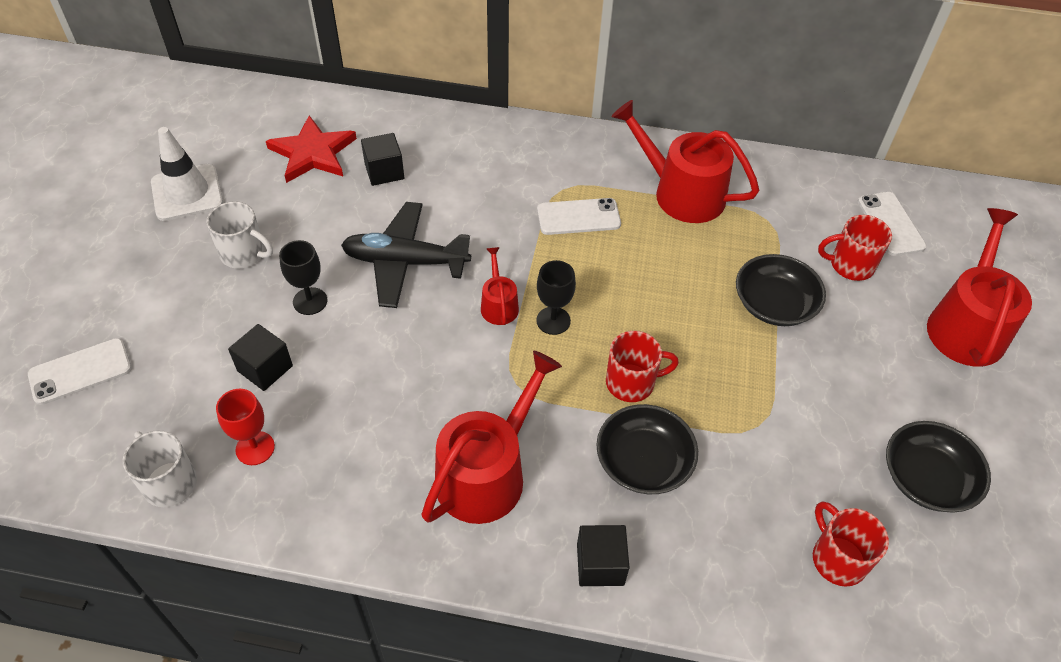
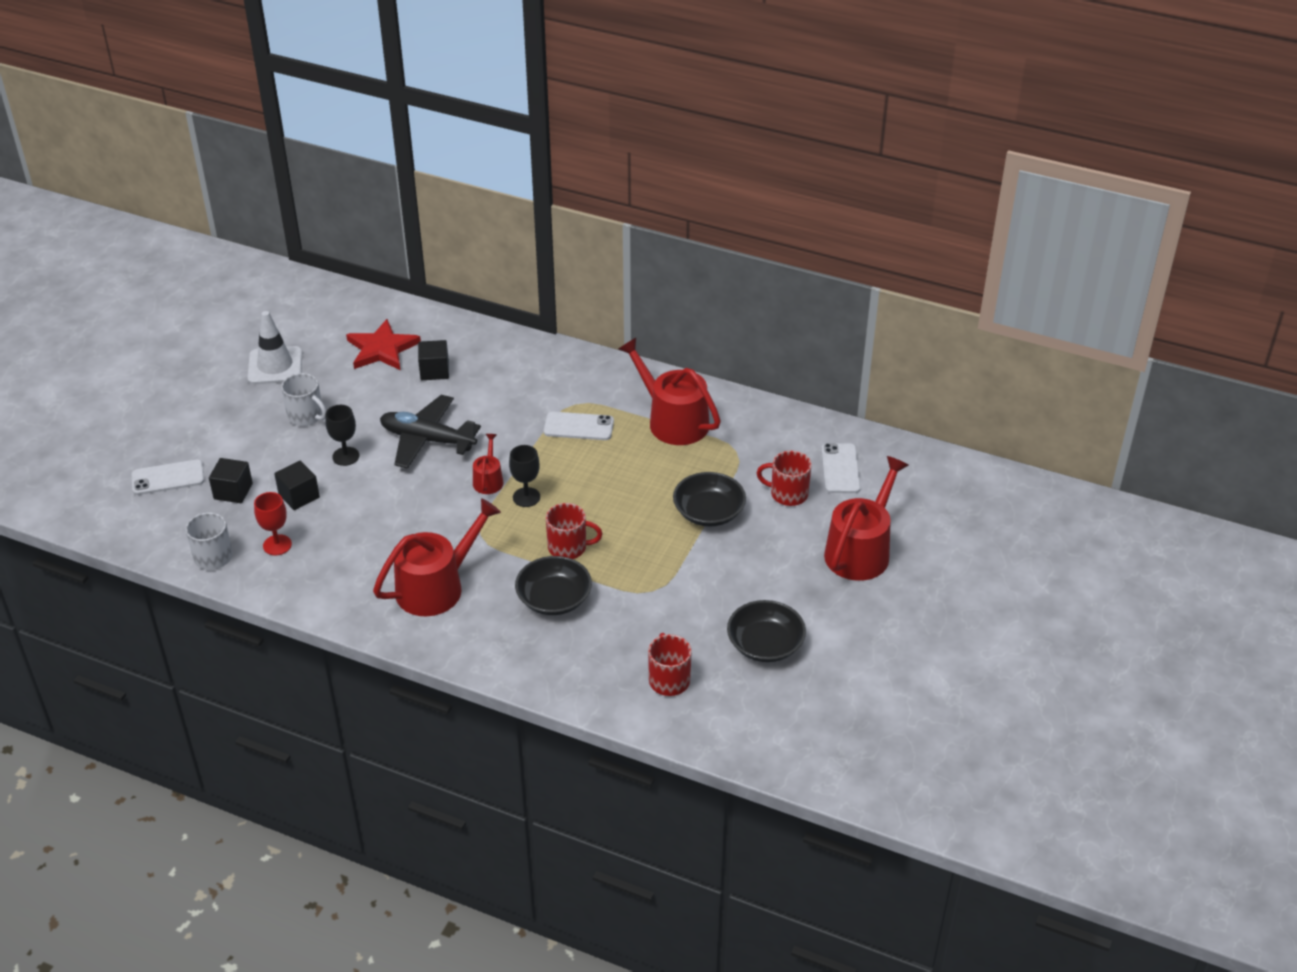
camera: 15 degrees right, 10 degrees down
black cube [577,525,630,586] -> black cube moved to [209,458,253,503]

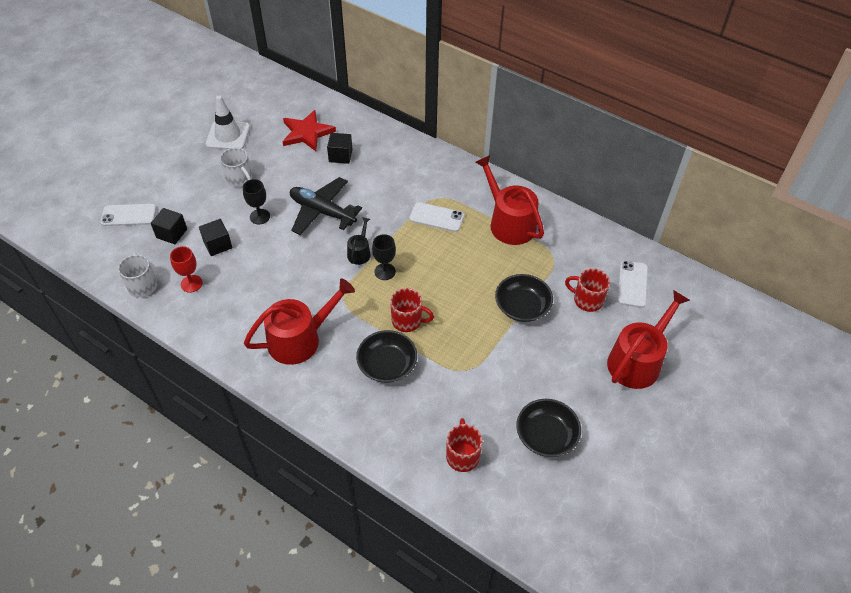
camera: 10 degrees right, 10 degrees up
red watering can [473,434,503,494] -> black watering can [347,217,371,265]

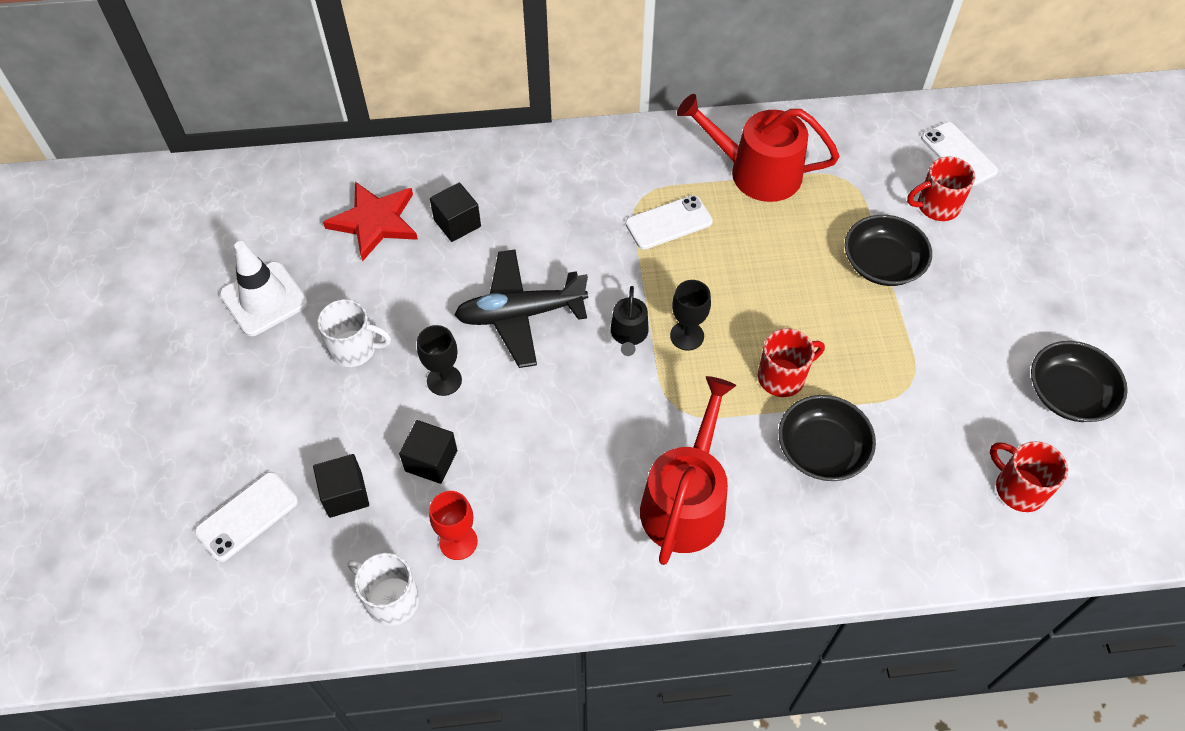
camera: 40 degrees left, 5 degrees up
black watering can [347,217,371,265] -> black watering can turned 150 degrees counterclockwise [611,286,649,356]
red watering can [607,290,690,389] -> none

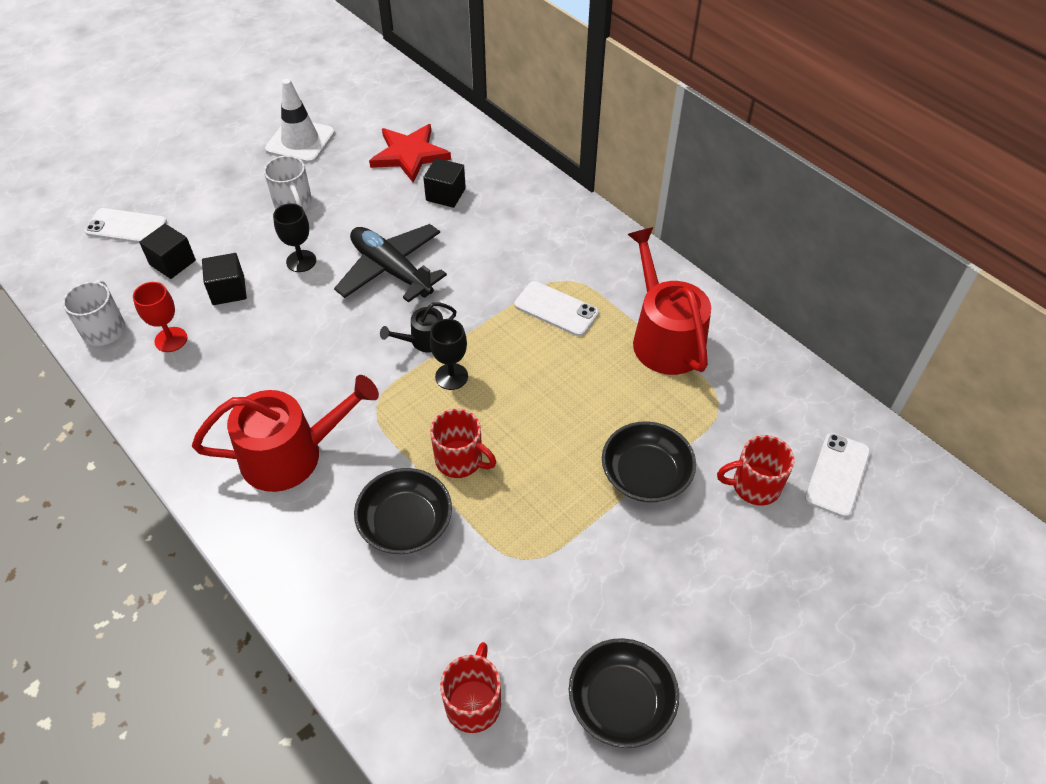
camera: 55 degrees right, 5 degrees down
red mug [907,157,975,221] -> red mug turned 45 degrees counterclockwise [717,435,795,505]

